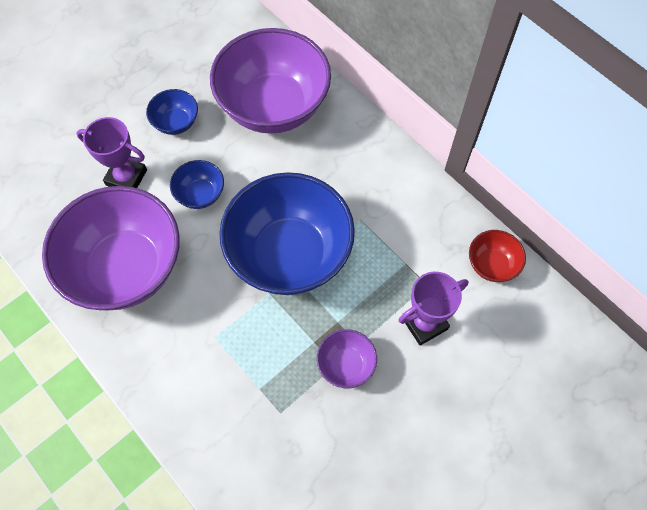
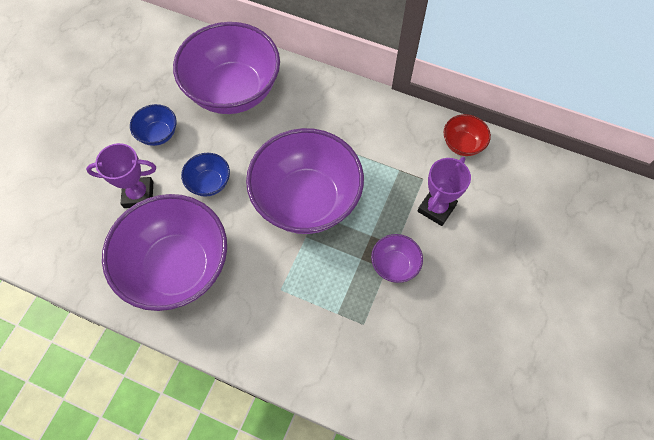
camera: 25 degrees left, 0 degrees up
blue bowl [219,172,355,295] -> purple bowl [246,128,364,234]

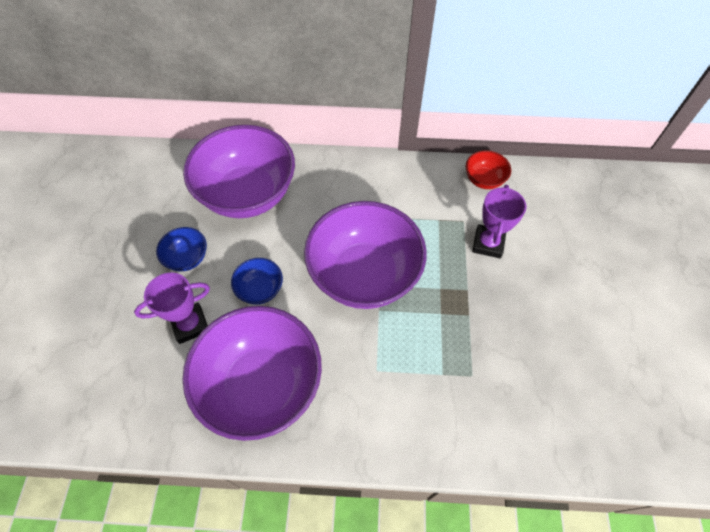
camera: 20 degrees left, 5 degrees down
purple bowl [371,234,423,283] -> none

